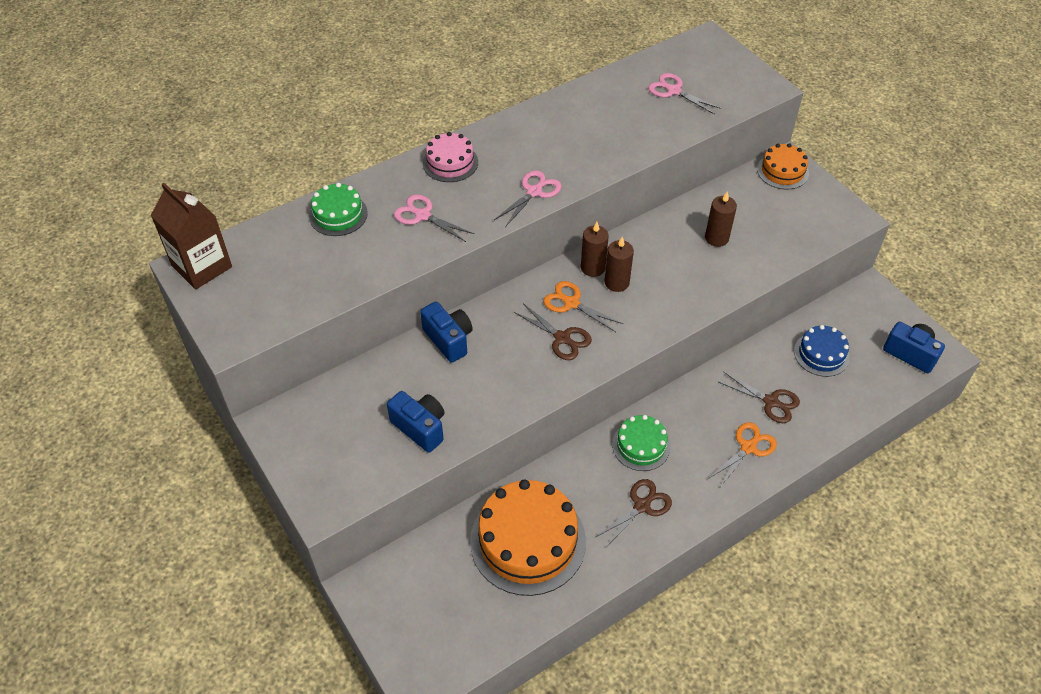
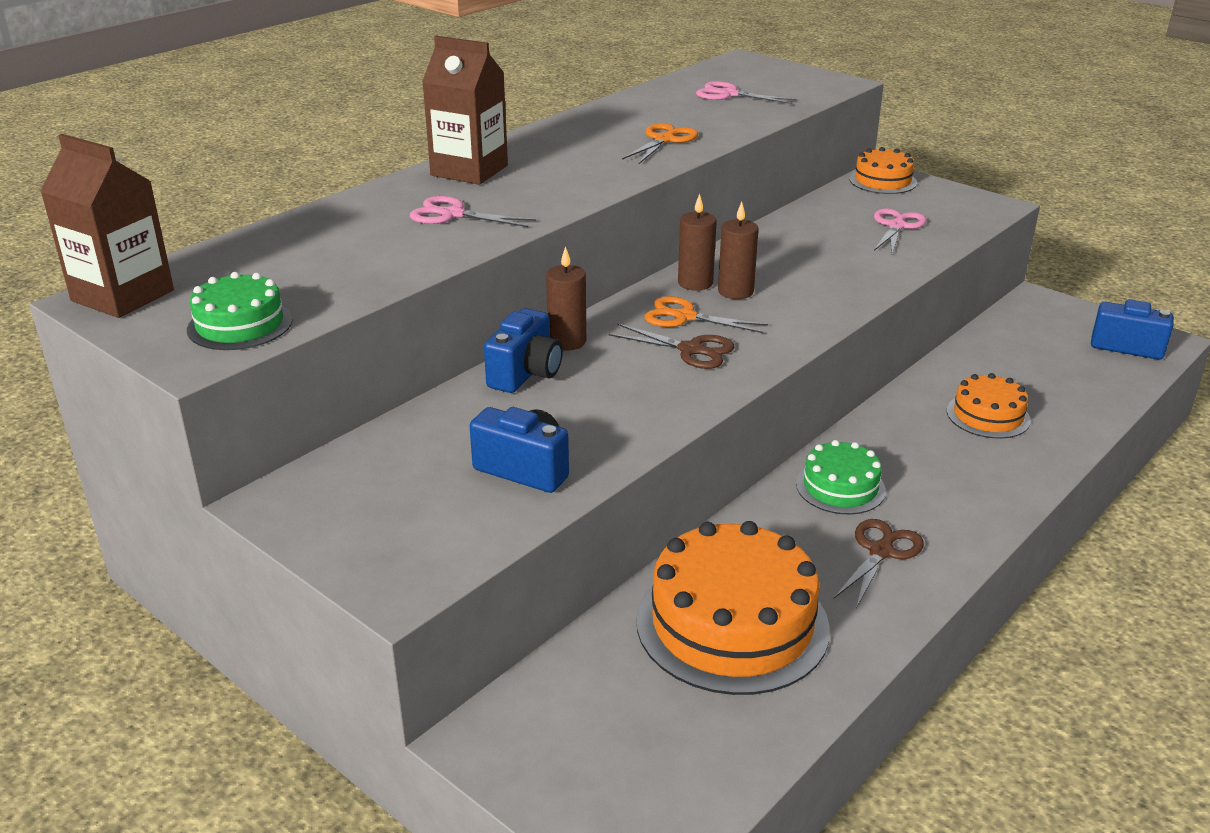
camera: 15 degrees left, 20 degrees down
green cake [309,183,368,236] -> green cake moved to [187,272,293,350]
blue camera [420,301,473,363] -> blue camera turned 75 degrees clockwise [484,308,563,393]
pink cake [423,132,478,182] -> brown carton [422,36,508,185]
pink scissors [494,170,562,227] -> pink scissors moved to [874,208,927,254]
brown candle [705,191,737,247] -> brown candle moved to [546,246,586,350]
orange scissors [708,422,777,487] -> orange scissors moved to [622,123,698,164]
brown scissors [719,372,800,423] -> orange cake [947,373,1031,438]
blue cake [794,325,850,377] -> none

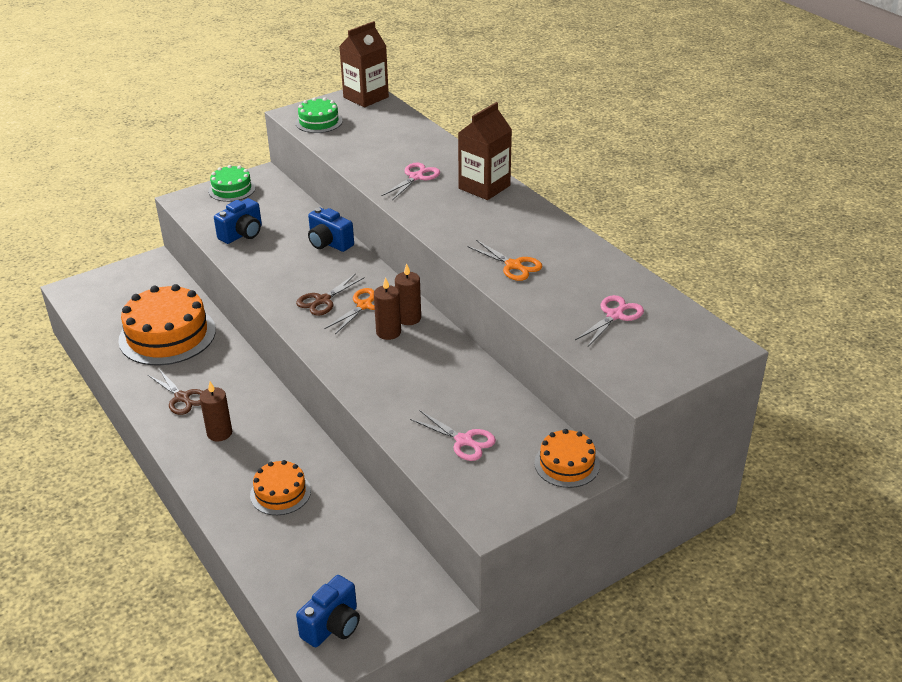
camera: 105 degrees right, 5 degrees up
brown candle [546,246,586,350] -> brown candle moved to [200,382,232,441]
green cake [796,440,886,514] -> green cake moved to [208,165,255,202]

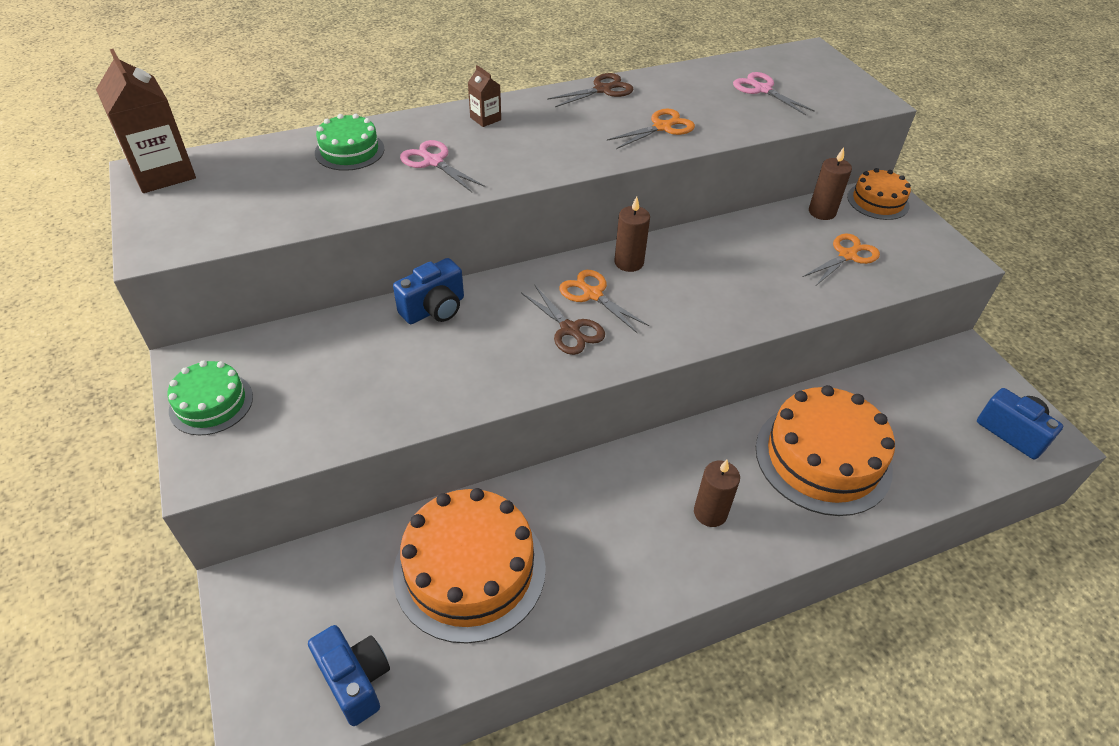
camera: 80 degrees left, 10 degrees up
brown scissors [148,369,203,415] -> brown scissors moved to [547,73,633,107]
blue camera [214,198,262,244] -> blue camera moved to [308,625,390,726]
orange cake [250,460,311,515] -> orange cake [756,385,895,516], size x1.87
green cake [295,98,343,133] -> green cake moved to [315,114,385,171]
brown candle [374,277,401,340] -> brown candle moved to [809,147,852,220]
pink scissors [410,410,496,461] -> orange scissors [803,234,880,286]
brown carton [458,102,512,200] -> brown carton [468,65,501,127], size x0.49

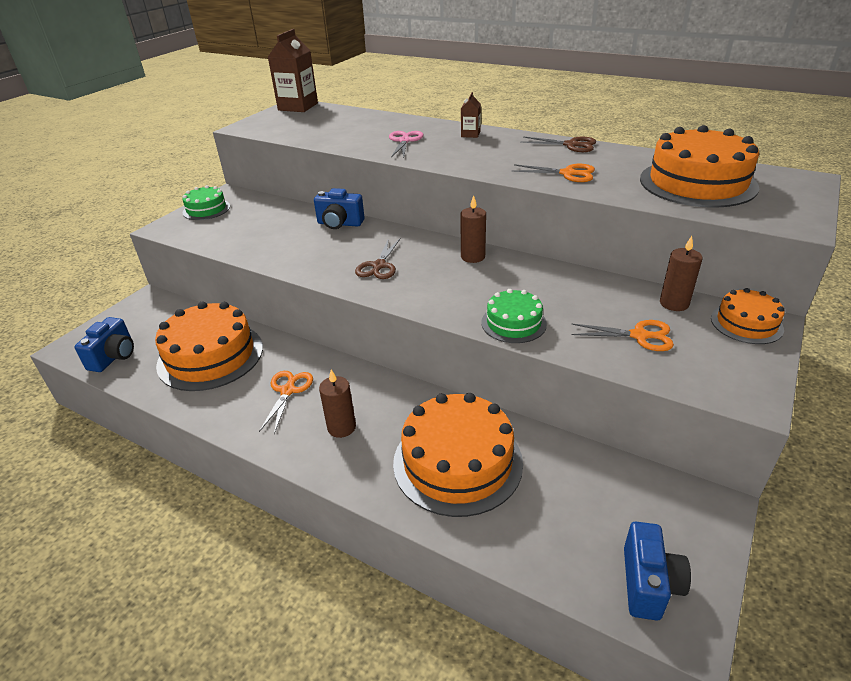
camera: 55 degrees right, 10 degrees down
green cake [315,114,385,171] -> green cake moved to [481,289,547,343]
orange scissors [559,270,649,333] -> orange scissors moved to [259,371,313,434]
pink scissors [733,72,815,115] -> orange cake [640,125,759,208]

